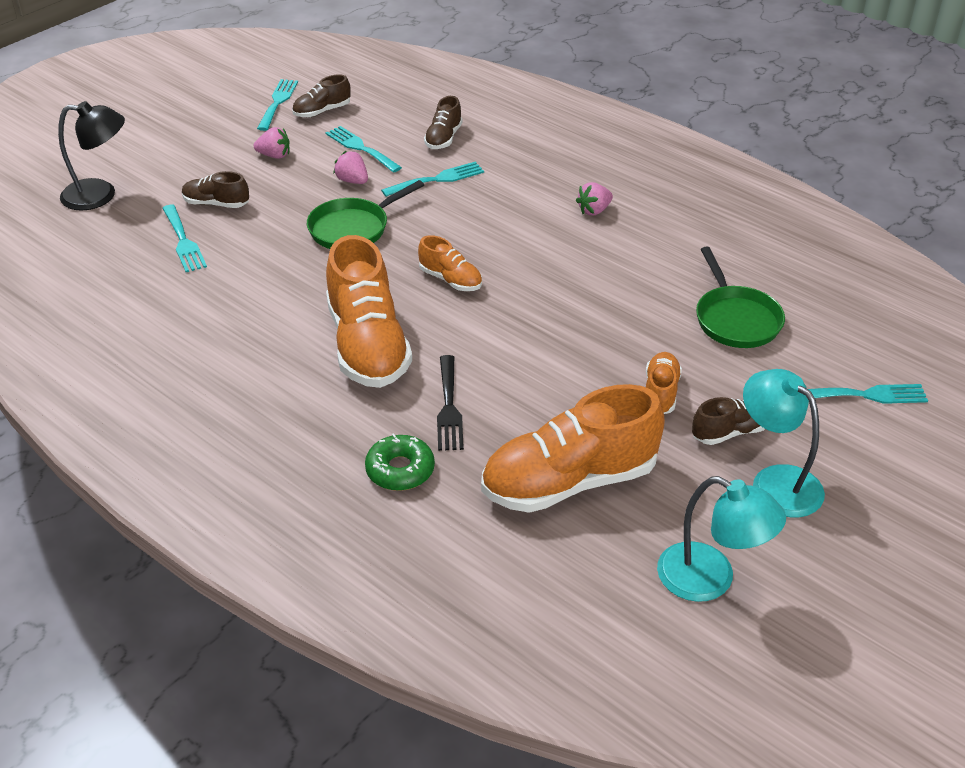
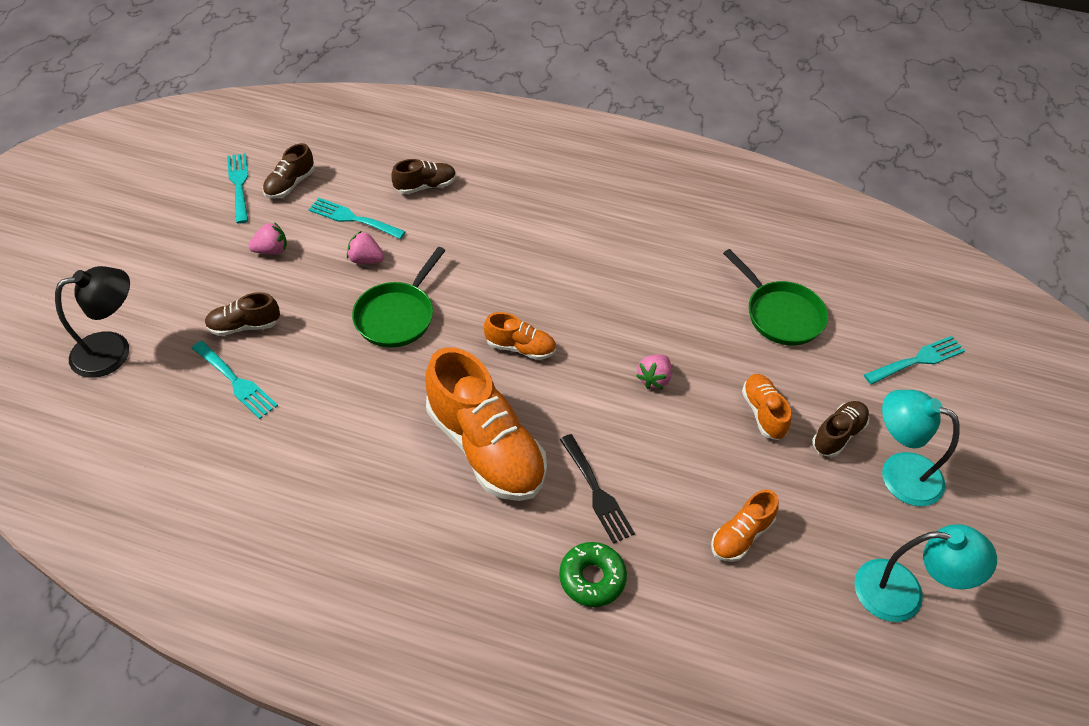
camera: 25 degrees left, 10 degrees up
turquoise fork [381,162,484,197] -> none
brown shoe [424,96,462,149] -> brown shoe turned 105 degrees counterclockwise [391,159,456,194]
orange shoe [481,384,665,513] -> orange shoe [711,490,779,562], size x0.48
pink strawberry [576,182,613,216] -> pink strawberry moved to [636,354,672,389]

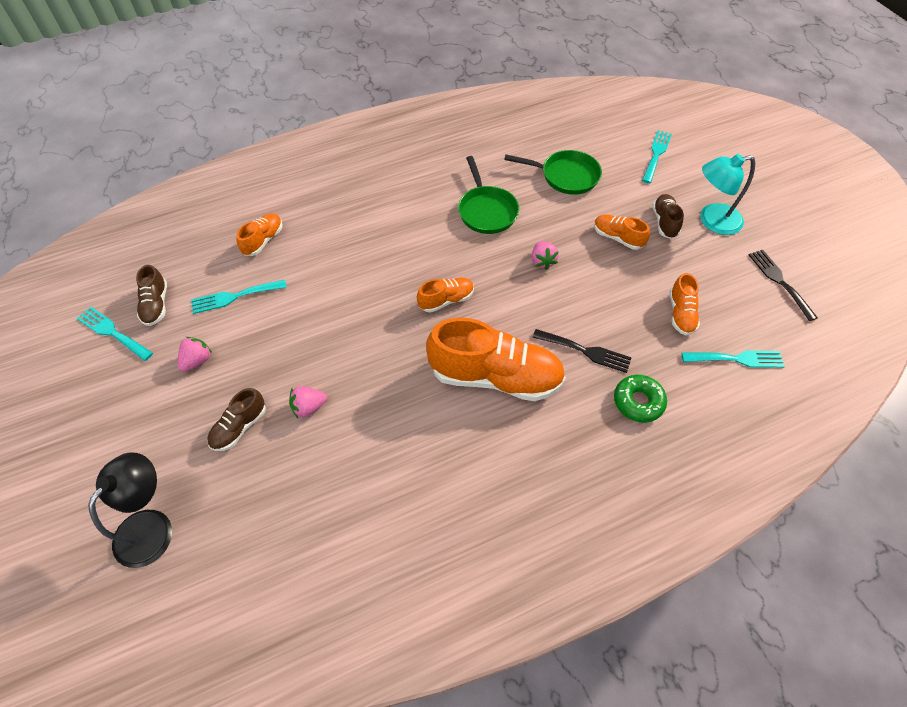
camera: 40 degrees left, 5 degrees up
turquoise fork [192,341,278,419] -> turquoise fork moved to [682,350,785,368]
pink strawberry [347,231,385,264] -> pink strawberry moved to [289,386,327,418]
green pan [352,247,446,348] -> green pan moved to [458,156,519,234]
brown shoe [391,159,456,194] -> orange shoe [236,213,283,256]
turquoise lamp [854,524,997,622] -> black fork [749,250,818,321]

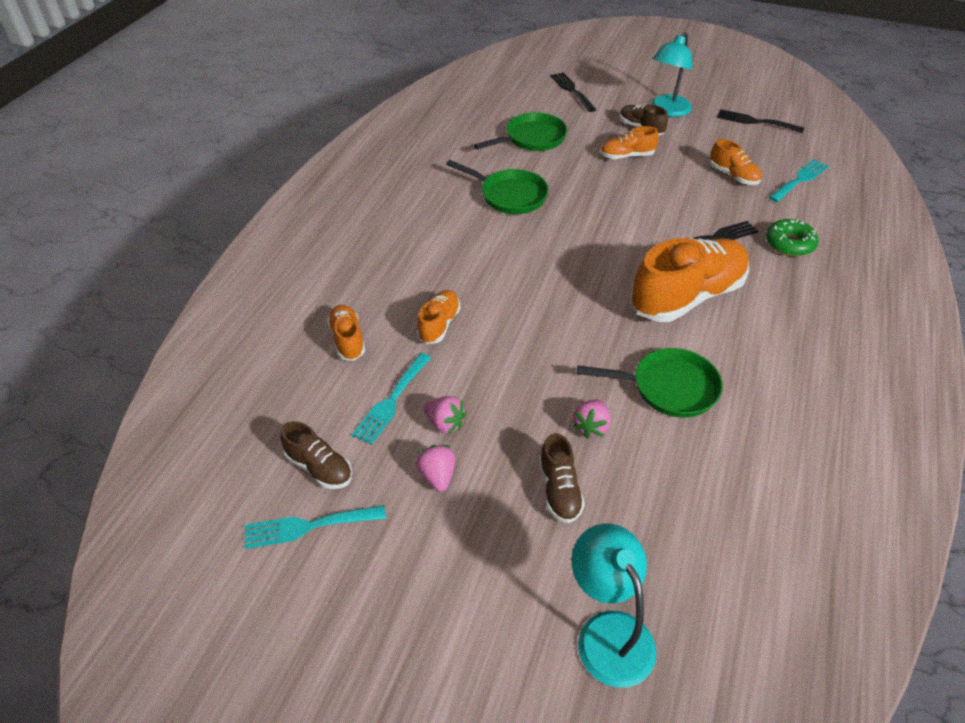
camera: 45 degrees left, 10 degrees down
black lamp [88,452,172,568] -> turquoise lamp [571,524,656,688]
orange shoe [417,278,474,313] -> orange shoe moved to [417,290,461,344]
pink strawberry [532,241,559,270] -> pink strawberry moved to [424,396,466,434]
turquoise fork [642,130,672,183] -> black fork [550,72,597,112]
none -> green pan [577,348,723,418]

